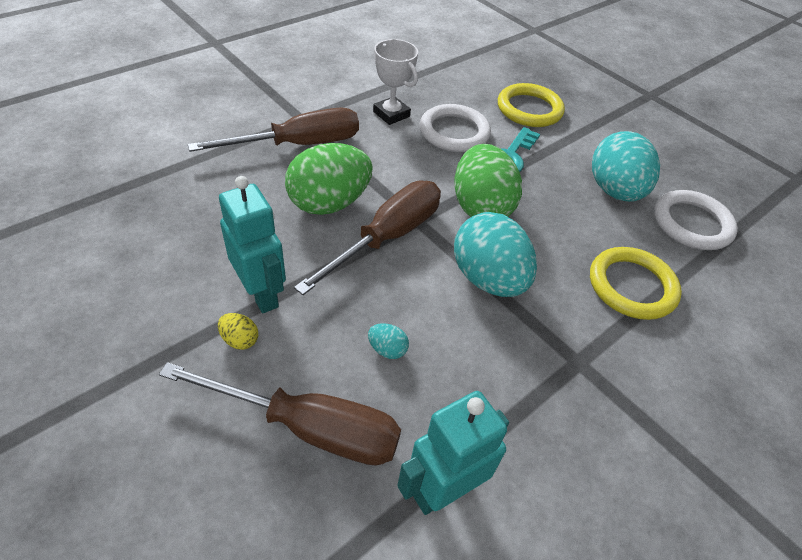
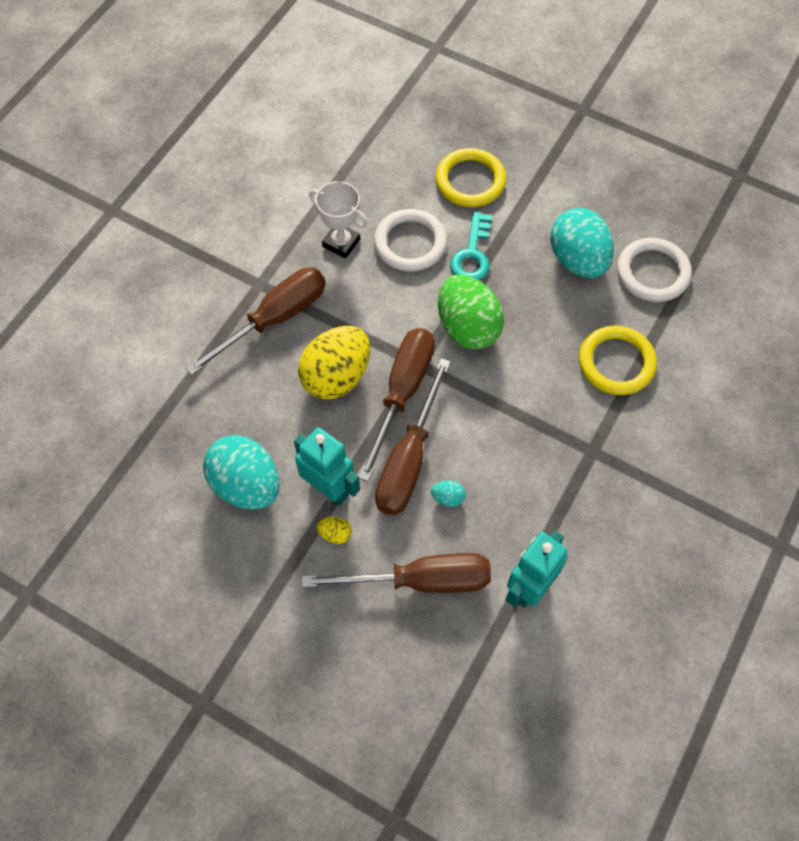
camera: 15 degrees left, 15 degrees up
green egg [285,143,373,215] -> yellow egg [298,326,370,399]
turquoise egg [454,212,537,297] -> turquoise egg moved to [203,435,280,510]
none -> brown screwdriver [375,358,451,515]

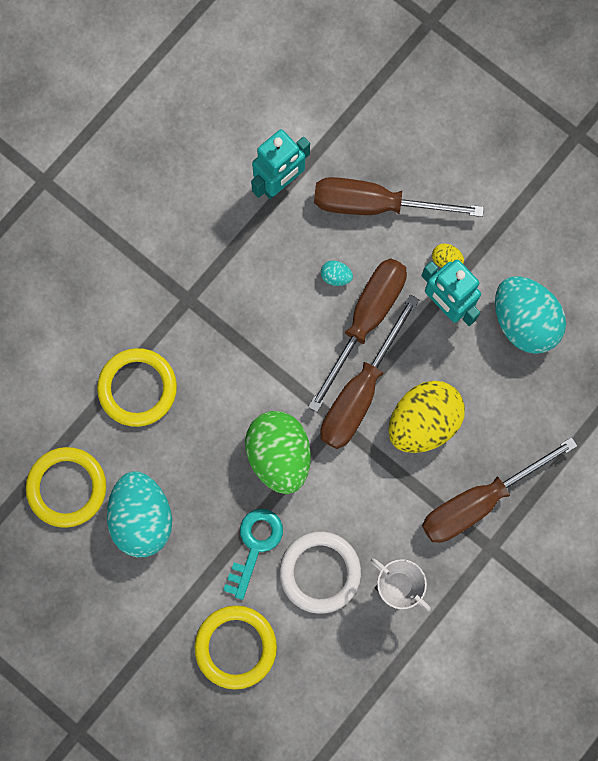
camera: 170 degrees left, 15 degrees up
white ring [617,238,692,302] -> yellow ring [26,447,106,528]

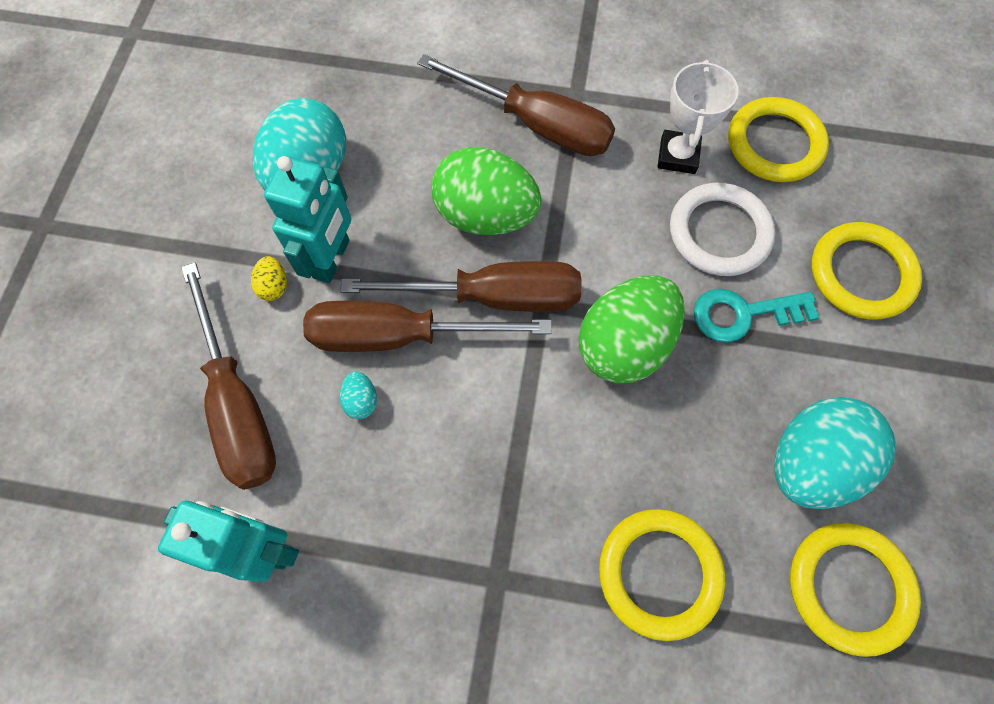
camera: 120 degrees left, 10 degrees down
yellow egg [388,381,465,453] -> green egg [431,147,542,235]
none -> yellow ring [728,97,829,182]

